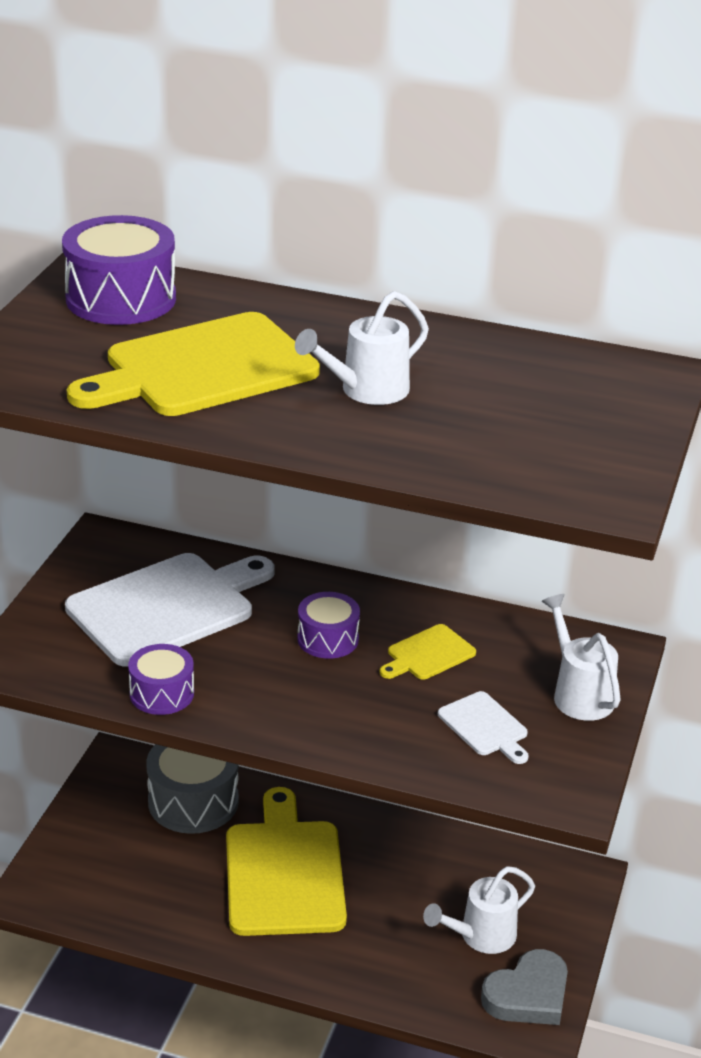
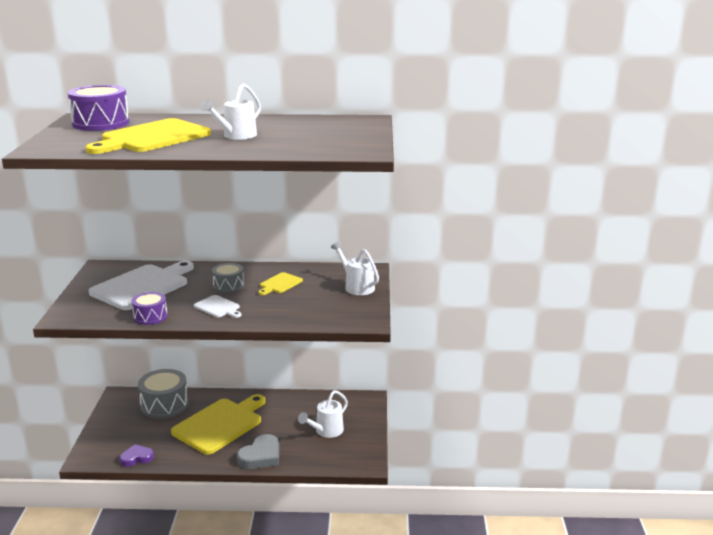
camera: 15 degrees left, 10 degrees down
yellow cutting board [226,787,347,936] -> yellow cutting board turned 60 degrees clockwise [171,394,266,455]
purple drum [297,592,360,659] -> grey drum [212,263,244,293]
white cutting board [438,691,528,764] -> white cutting board moved to [194,295,241,318]
grey heart [481,949,568,1025] -> grey heart moved to [237,434,279,469]
none -> purple heart [120,444,154,467]

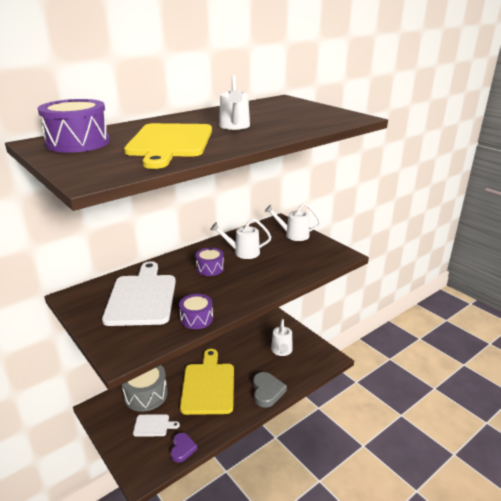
camera: 40 degrees left, 5 degrees up
purple heart [120,444,154,467] -> purple heart turned 150 degrees clockwise [171,433,197,463]
white cutting board [194,295,241,318] -> white cutting board moved to [133,414,180,436]
grey drum [212,263,244,293] -> purple drum [196,248,224,276]
yellow cutting board [258,272,303,295] -> white watering can [210,218,271,259]

